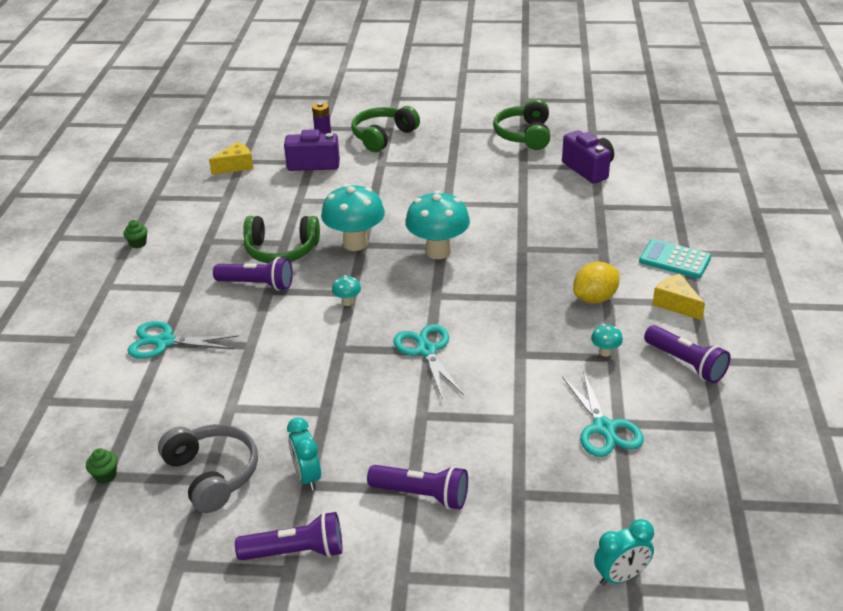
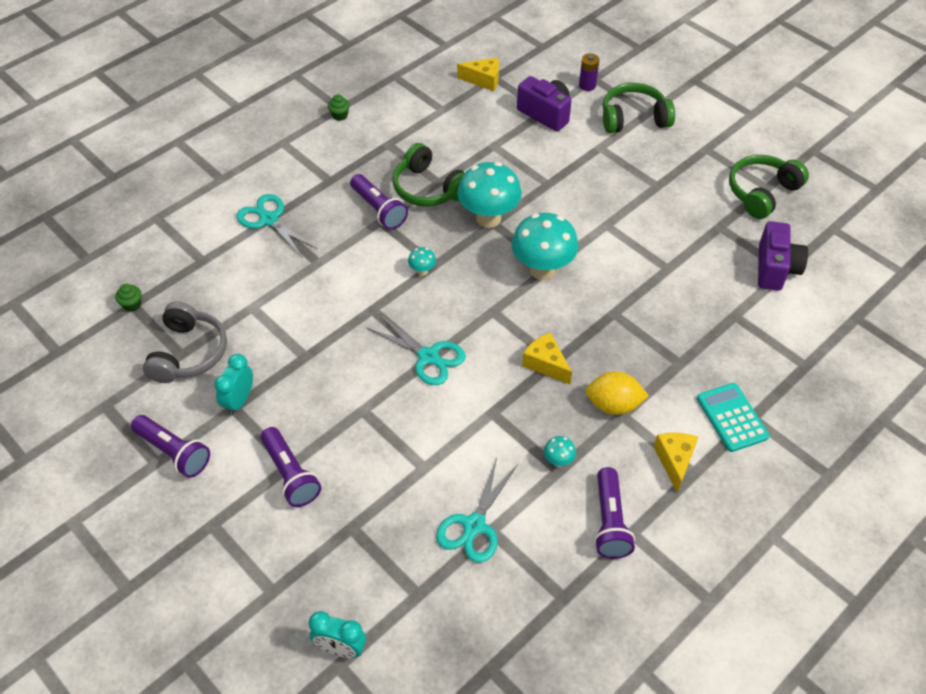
camera: 40 degrees right, 15 degrees up
turquoise scissors [393,324,464,398] -> turquoise scissors turned 105 degrees clockwise [367,315,466,385]
none -> yellow cheese [522,332,572,384]

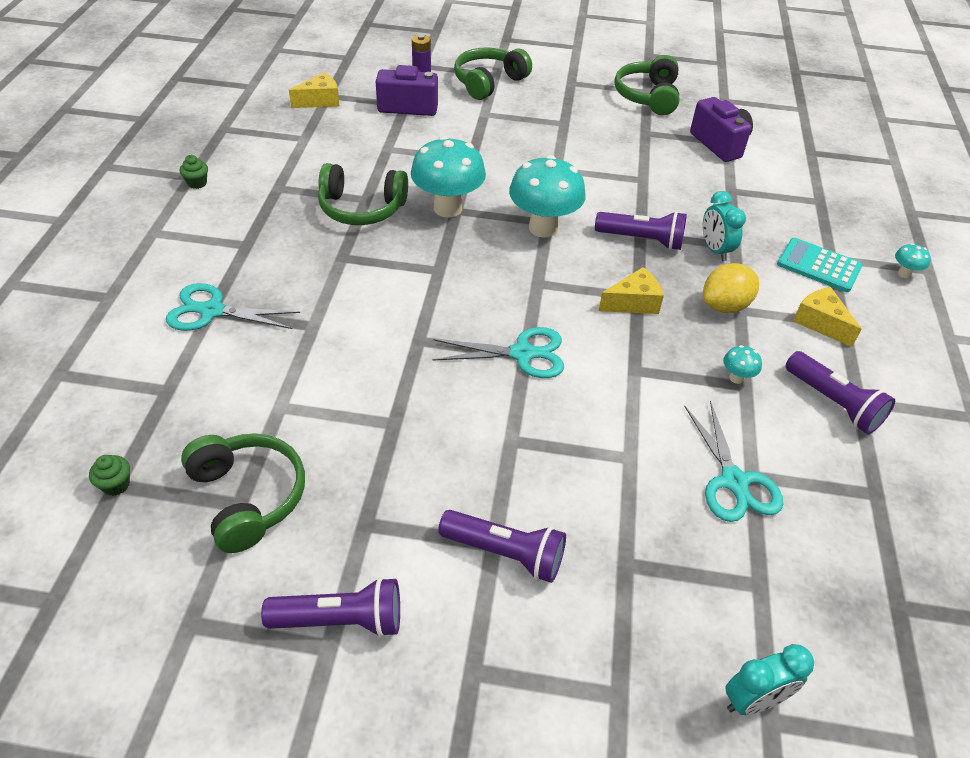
camera: 40 degrees left, 5 degrees down
grey headphones [143,301,227,383] -> green headphones [181,433,305,553]
turquoise clock [214,354,253,415] -> turquoise clock moved to [703,191,746,261]
purple flashlight [350,174,408,230] -> purple flashlight moved to [595,211,687,250]
turquoise mushroom [408,247,436,276] -> turquoise mushroom moved to [895,243,931,278]
yellow cheese [522,332,572,384] -> yellow cheese turned 150 degrees clockwise [599,267,664,314]

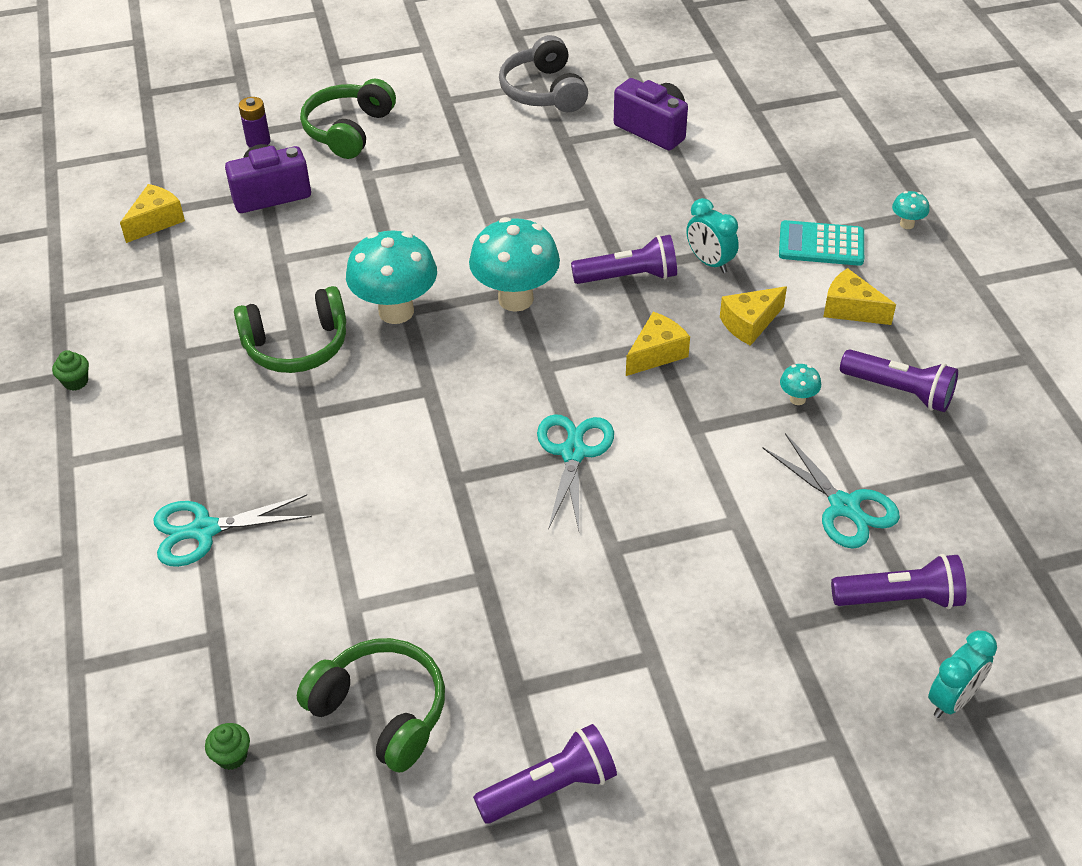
camera: 20 degrees left, 0 degrees up
turquoise scissors [433,327,564,378] -> turquoise scissors turned 60 degrees counterclockwise [537,414,614,531]
purple flashlight [438,510,566,583] -> purple flashlight moved to [831,554,967,609]
green headphones [614,55,679,115] -> grey headphones [499,35,588,112]
yellow lemon [703,263,759,313] -> yellow cheese [720,286,787,346]

